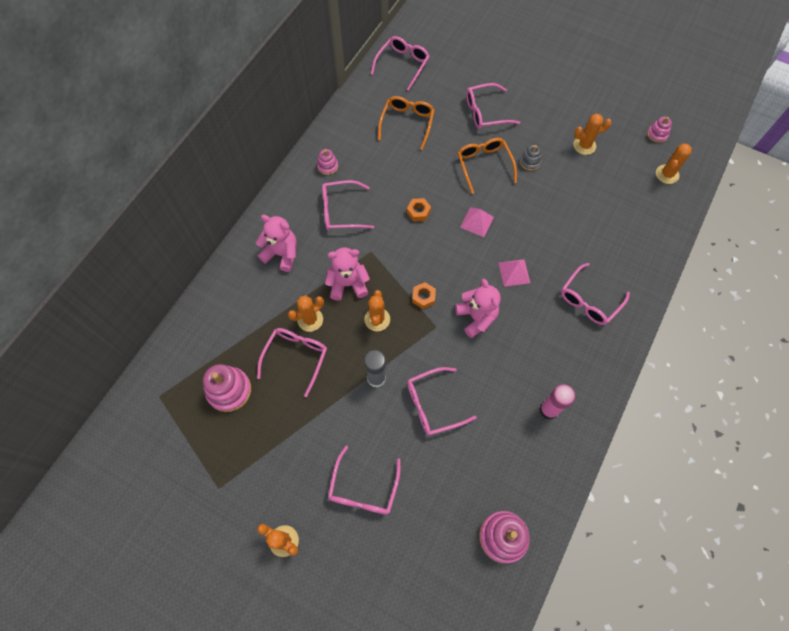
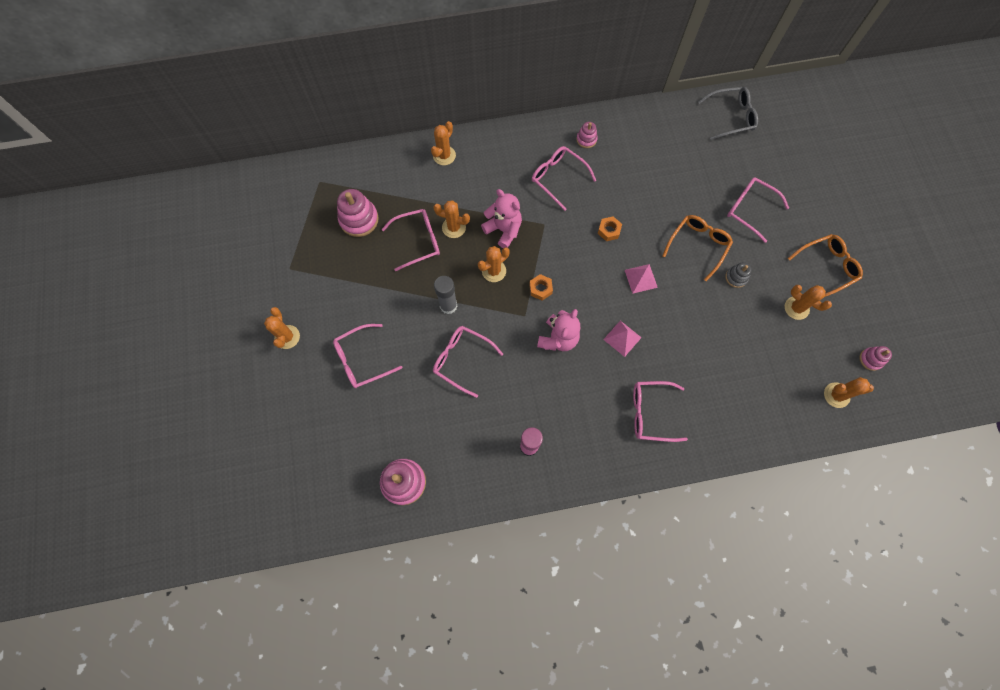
camera: 50 degrees right, 5 degrees up
pink teddy bear [256,215,297,272] -> none
pink glasses [371,36,430,91] -> grey glasses [698,87,758,140]
orange glasses [378,96,435,150] -> orange glasses moved to [788,234,863,297]
none -> orange cactus [431,121,456,165]

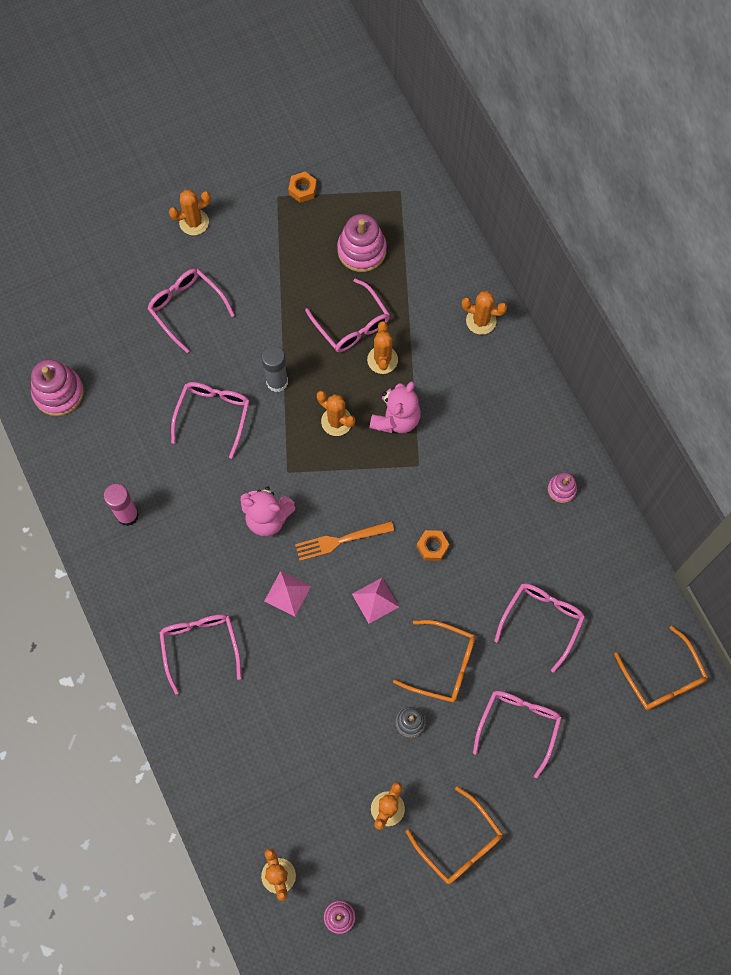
camera: 75 degrees right, 0 degrees up
orange nut [529,274,553,301] -> orange nut moved to [288,172,317,203]
pink glasses [532,146,596,211] -> pink glasses moved to [494,583,585,673]
grey glasses [698,87,758,140] -> orange glasses [614,626,708,710]
none -> orange fork [295,521,394,561]

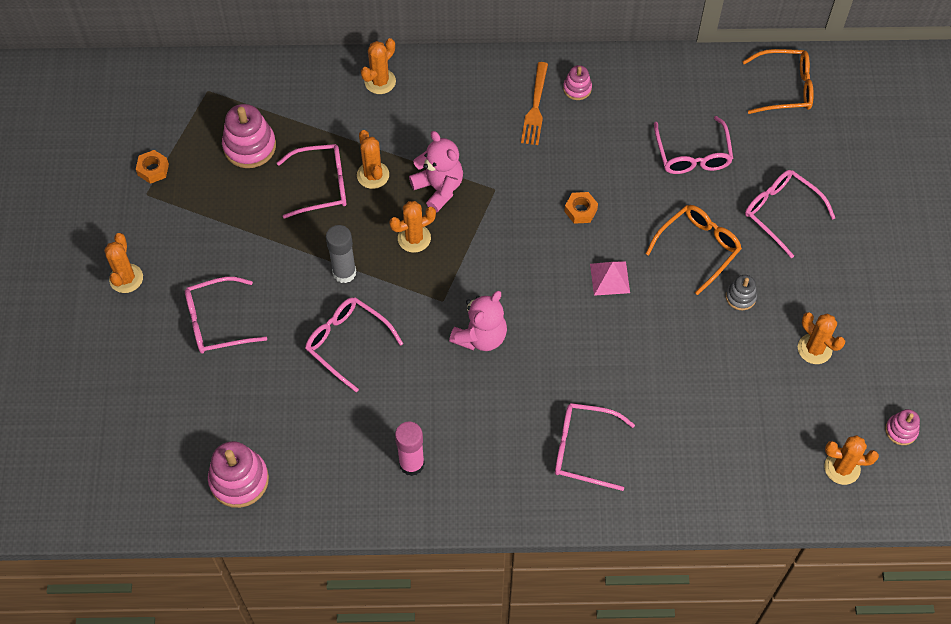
camera: 65 degrees left, 10 degrees down
pink pyramid [265,571,311,616] -> none
orange fork [295,521,394,561] -> orange fork moved to [521,62,548,145]
orange cactus [367,321,398,374] -> orange cactus turned 45 degrees clockwise [357,130,389,189]
orange glasses [406,787,503,884] -> none
pink glasses [494,583,585,673] -> pink glasses turned 150 degrees counterclockwise [654,116,733,174]

